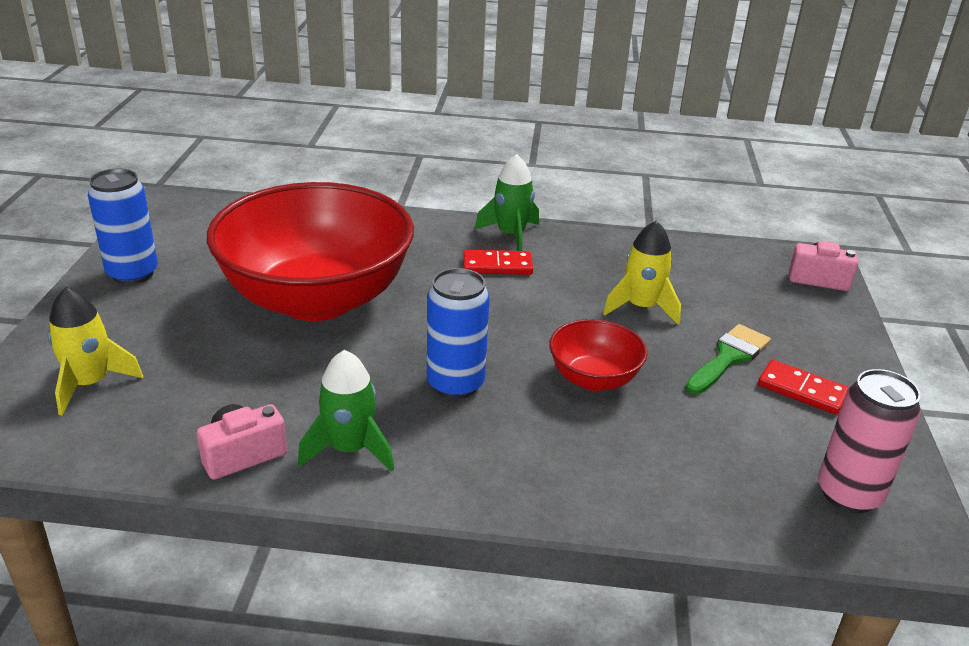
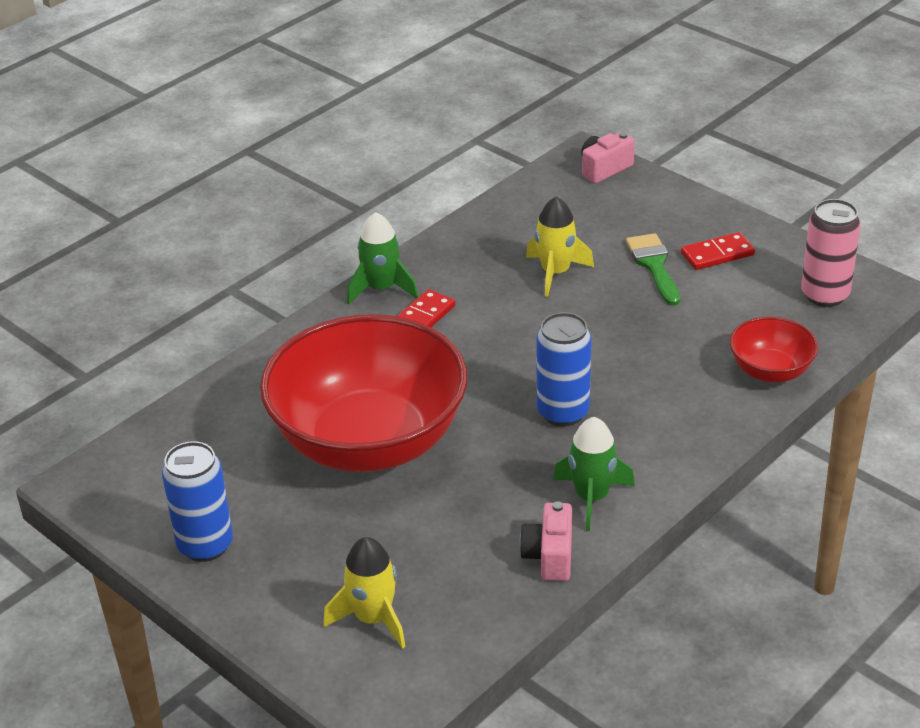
camera: 50 degrees left, 5 degrees up
red bowl [549,319,647,391] -> red bowl moved to [730,316,818,383]

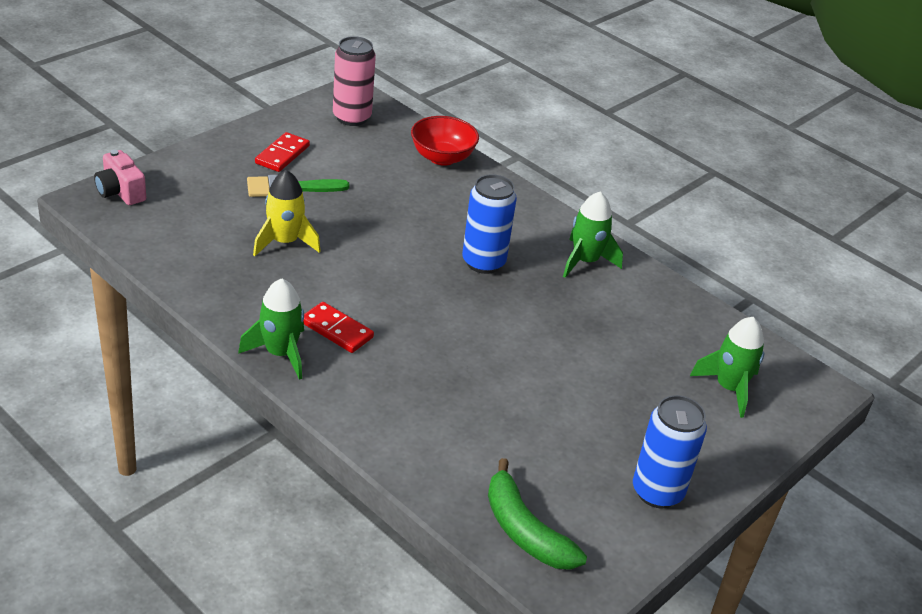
camera: 95 degrees left, 0 degrees up
red bowl [260,314,467,472] -> none
yellow rocket [323,537,406,649] -> green rocket [690,317,764,418]
pink camera [519,501,572,581] -> none
red domino [681,232,755,270] -> red domino turned 45 degrees clockwise [255,132,310,172]
none -> green banana [488,458,587,570]

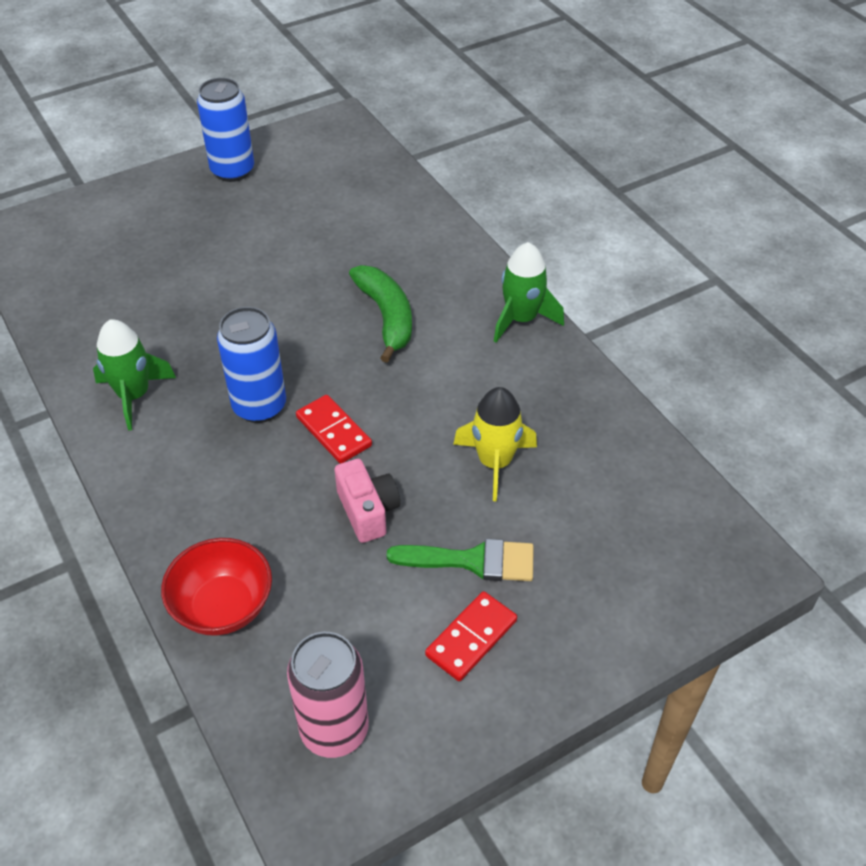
camera: 160 degrees left, 10 degrees up
pink camera [94,150,146,205] -> pink camera moved to [335,459,400,543]
red domino [304,302,374,353] -> red domino moved to [296,395,372,464]
green banana [488,458,587,570] -> green banana moved to [349,265,412,363]
green rocket [690,317,764,418] -> none

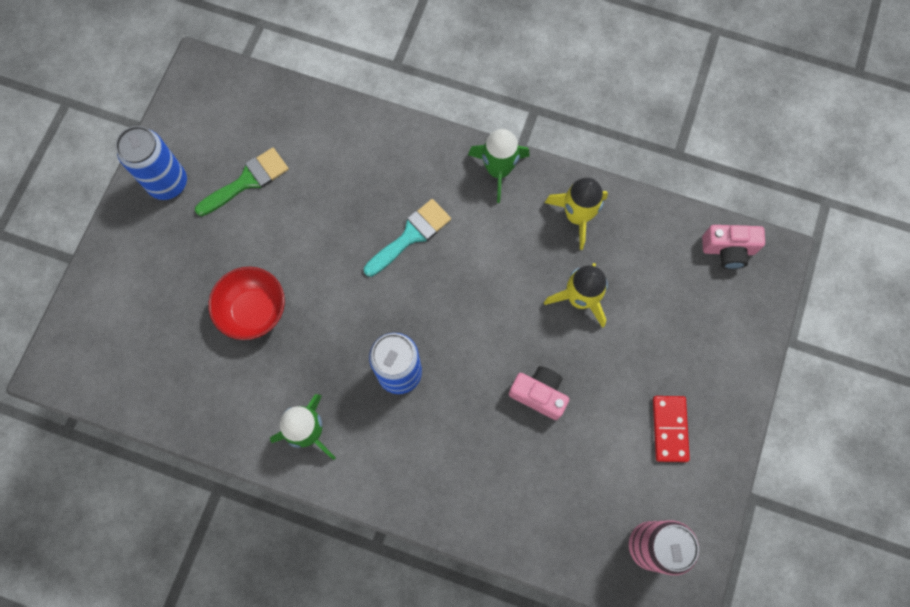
camera: 40 degrees left, 25 degrees up
red bowl [161,538,272,635] -> red bowl moved to [208,267,285,340]
red domino [296,395,372,464] -> none
green banana [349,265,412,363] -> turquoise brush [364,199,451,277]
green brush [386,539,534,581] -> green brush moved to [195,148,289,216]
none -> yellow rocket [545,178,608,250]
none -> pink camera [702,225,765,269]

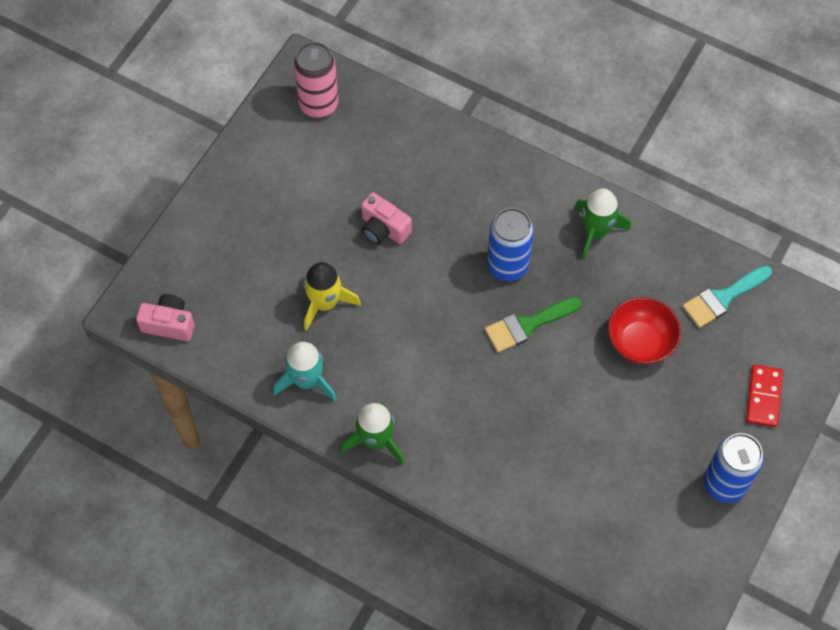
camera: 170 degrees left, 10 degrees down
green brush [195,148,289,216] -> green brush moved to [485,297,581,353]
turquoise brush [364,199,451,277] -> turquoise brush moved to [682,266,772,328]
yellow rocket [545,178,608,250] -> turquoise rocket [273,342,337,401]
red domino [653,396,690,462] -> red domino moved to [746,365,783,427]

